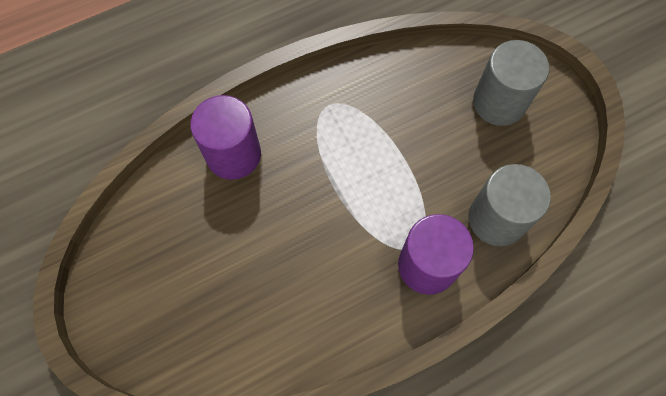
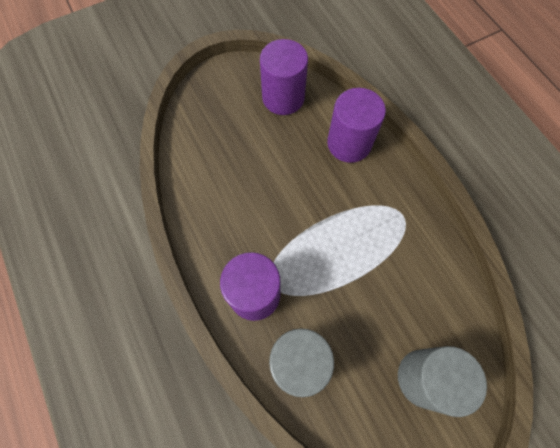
camera: 90 degrees right, 0 degrees up
none -> purple cylinder [260,39,308,115]

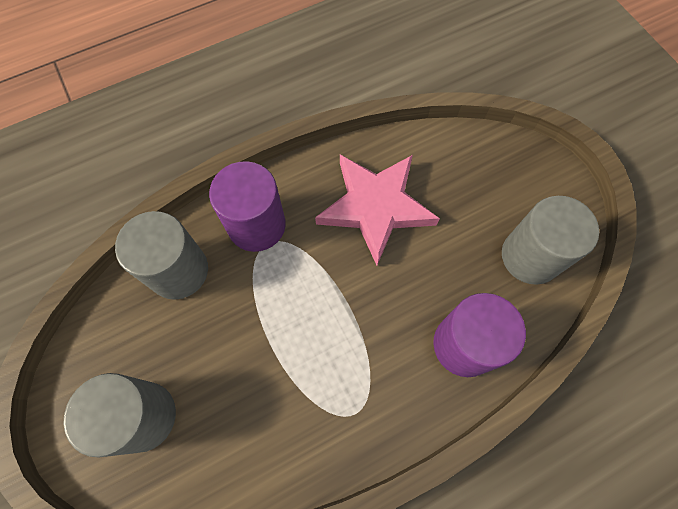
camera: 90 degrees right, 0 degrees up
purple cylinder [260,39,308,115] -> grey cylinder [502,196,599,285]
none -> pink star [315,155,440,265]

